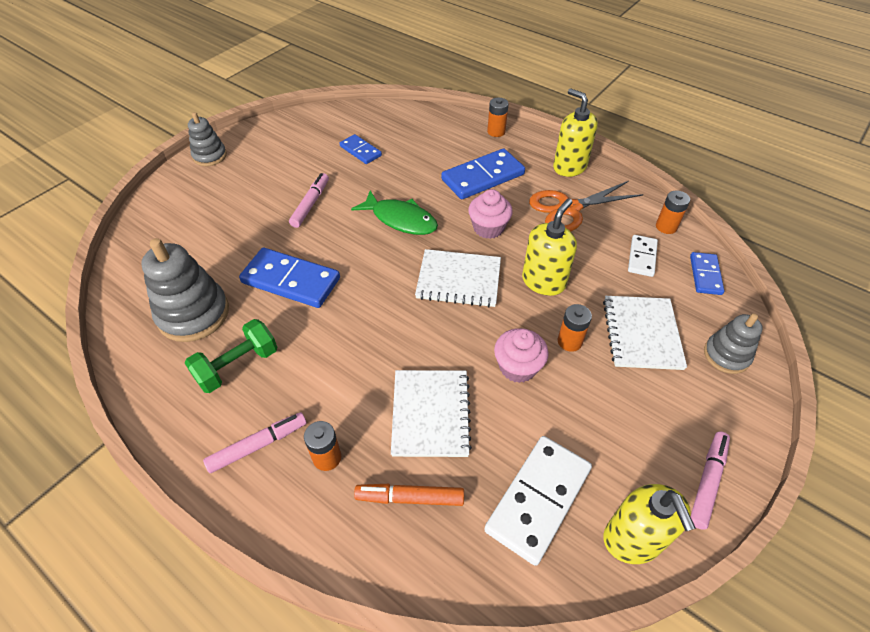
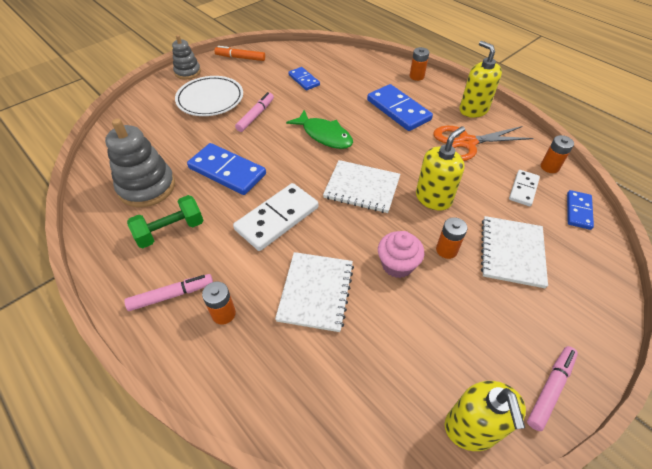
camera: 10 degrees right, 0 degrees up
orange marker [354,484,464,506] -> orange marker moved to [214,46,265,61]
blue domino [441,148,525,199] -> blue domino turned 75 degrees clockwise [367,84,433,131]
pink cupcake [468,189,513,239] -> none
white domino [484,436,592,566] -> white domino moved to [233,183,318,251]
grey stacking toy [704,313,763,374] -> none
none -> white plate [175,76,243,116]

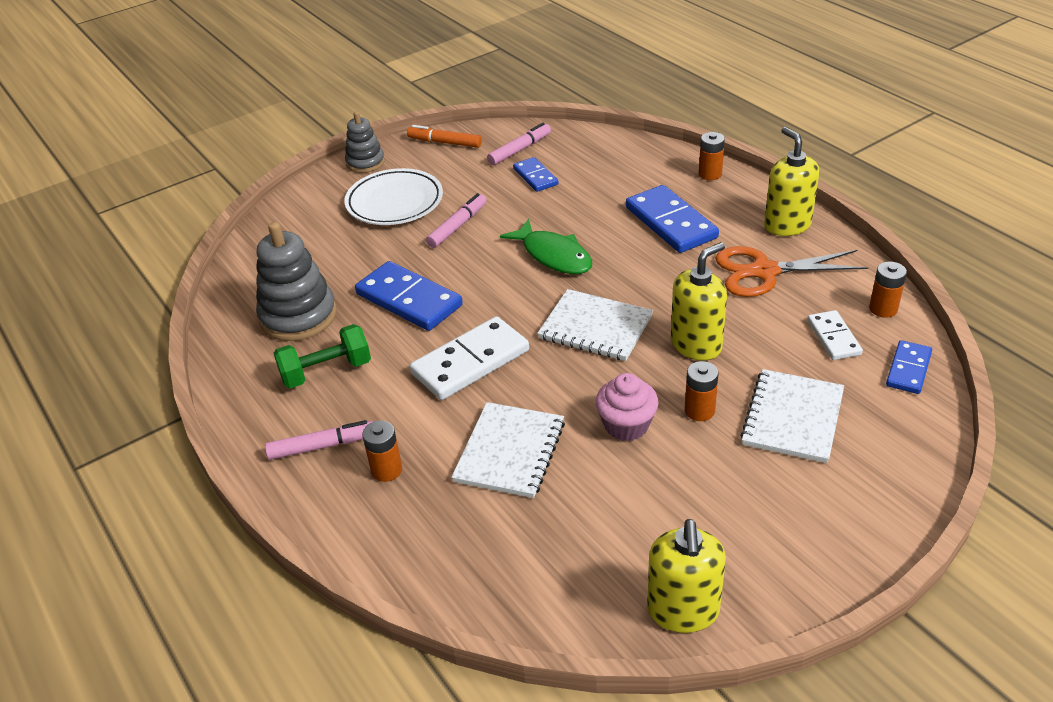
camera: 10 degrees right, 10 degrees down
white domino [509,170,540,206] -> white domino turned 45 degrees counterclockwise [807,310,863,360]
pink marker [527,346,578,431] -> pink marker moved to [487,123,551,165]

